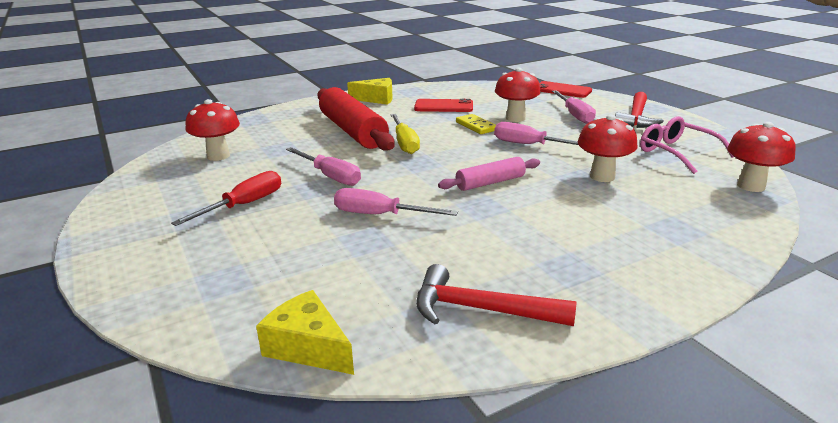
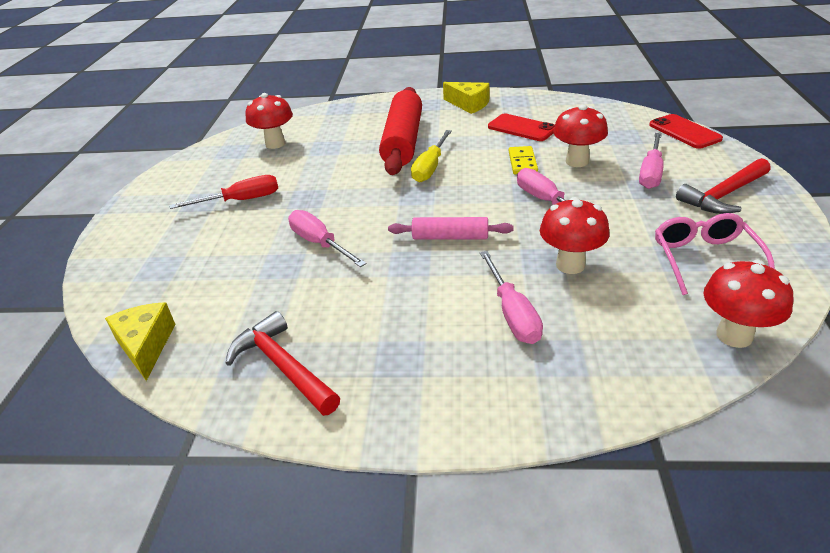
camera: 35 degrees right, 10 degrees up
pink screwdriver [286,147,361,186] -> pink screwdriver moved to [480,251,543,344]

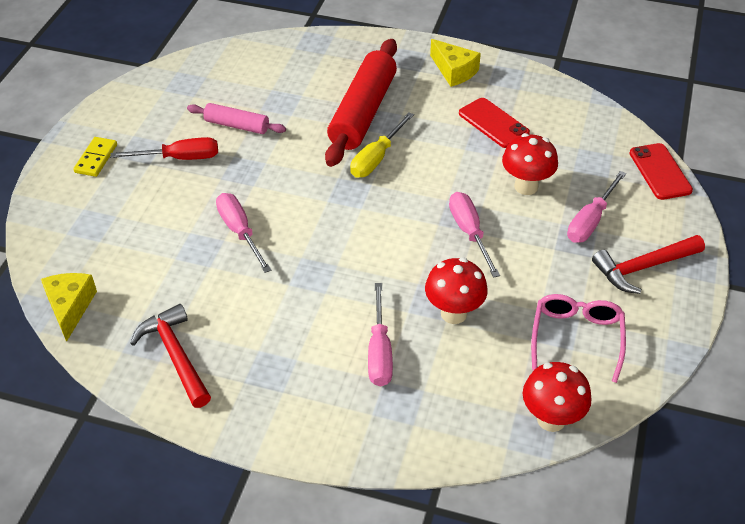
camera: 10 degrees right, 10 degrees up
red mushroom [245,93,293,149] -> none
pink rolling pin [388,217,514,240] -> pink rolling pin moved to [187,103,286,134]
yellow domino [509,146,538,174] -> yellow domino moved to [73,137,117,177]

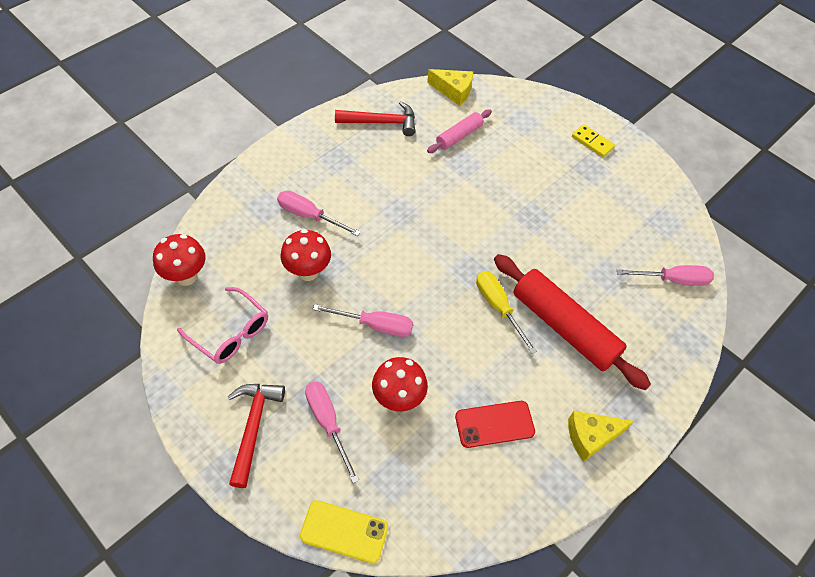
camera: 115 degrees right, 10 degrees up
red screwdriver [110,137,218,160] -> none
pink rolling pin [187,103,286,134] -> pink rolling pin moved to [427,109,492,153]
pink screwdriver [216,193,271,273] -> pink screwdriver moved to [617,265,714,286]
red phone [629,143,693,200] -> yellow phone [300,500,388,564]

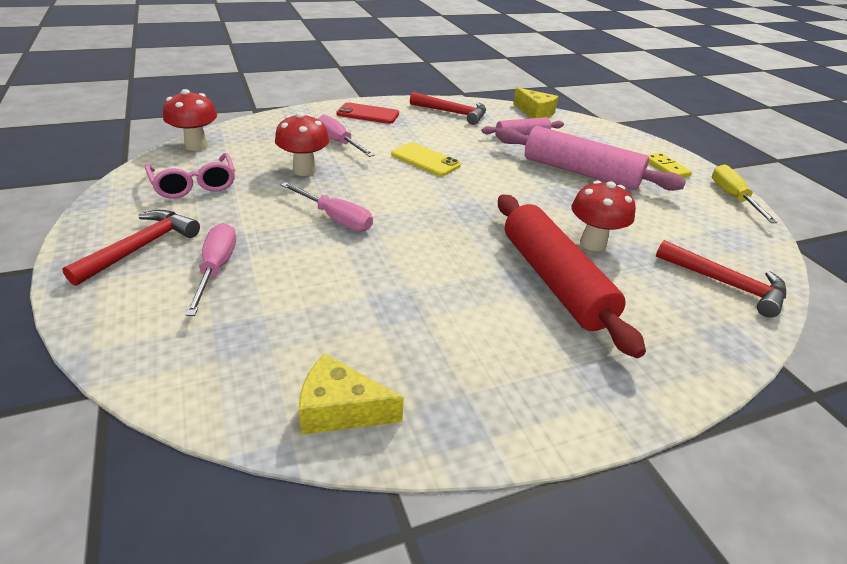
camera: 25 degrees right, 20 degrees down
yellow phone [300,500,388,564] -> yellow phone moved to [391,142,461,176]
red mushroom [372,357,428,411] -> red mushroom moved to [571,181,636,251]
red phone [455,401,535,448] -> red phone moved to [337,102,399,124]
yellow screwdriver [476,271,537,354] -> yellow screwdriver moved to [712,164,778,223]
yellow cheese [568,411,634,462] -> yellow cheese moved to [299,354,404,435]
pink screwdriver [617,265,714,286] -> red hammer [656,240,786,318]
none -> pink rolling pin [495,126,686,191]

